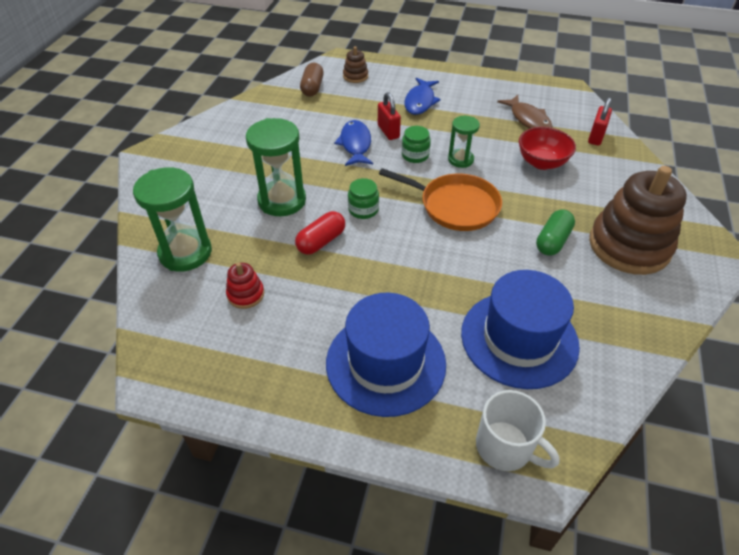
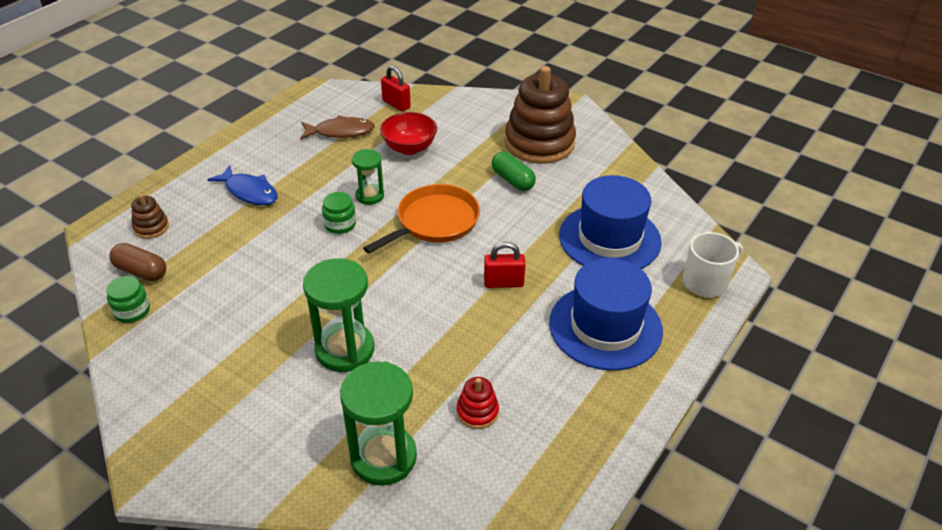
camera: 70 degrees left, 5 degrees down
red capsule [295,211,345,255] -> none
blue fish [334,120,373,166] -> none
green jar [348,178,379,219] -> green jar moved to [106,276,150,323]
red padlock [378,92,401,140] -> red padlock moved to [484,242,526,288]

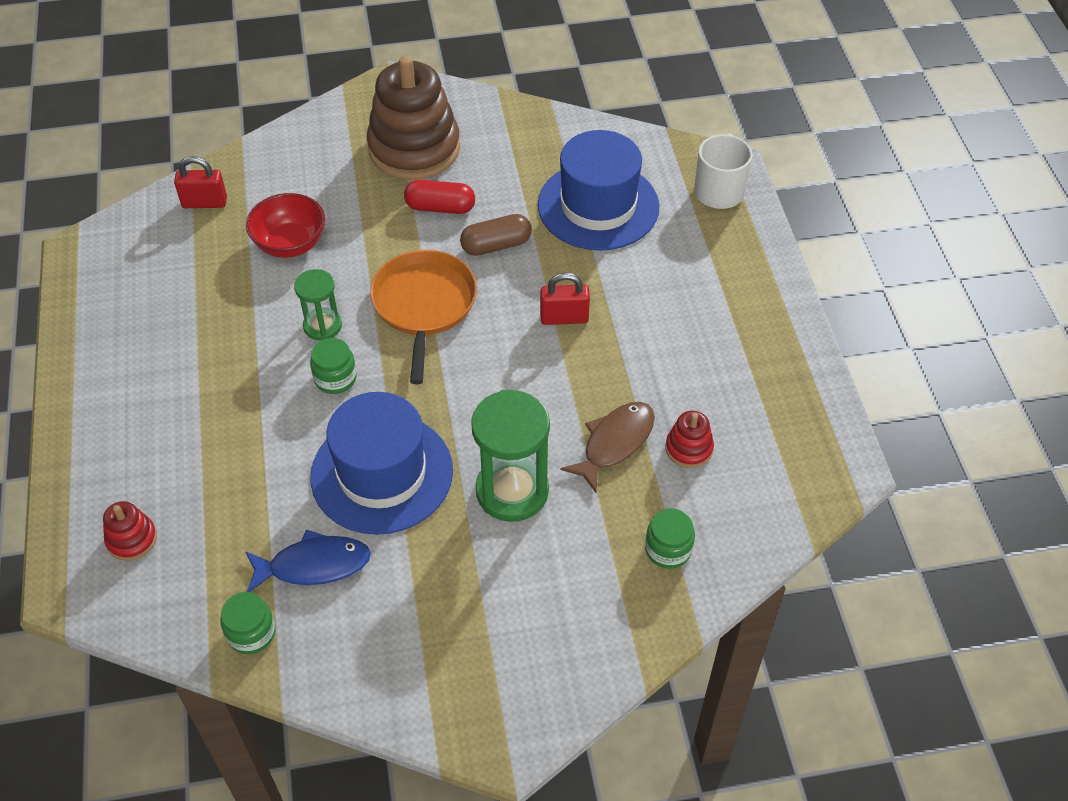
camera: 45 degrees left, 10 degrees up
brown capsule [109,243,166,281] -> brown capsule moved to [460,214,532,256]
brown stacking toy [131,194,169,239] -> red stacking toy [103,501,157,561]
blue fish [207,165,278,205] -> blue fish moved to [245,530,371,592]
brown fish [300,115,375,140] -> brown fish moved to [560,402,655,493]
green hourglass [340,361,417,486] -> green jar [645,508,695,569]
red padlock [484,242,526,288] -> red padlock turned 45 degrees clockwise [540,272,590,325]
green capsule [491,152,536,191] -> red capsule [404,180,475,214]
blue hat [549,258,663,371] -> blue hat moved to [311,392,453,535]

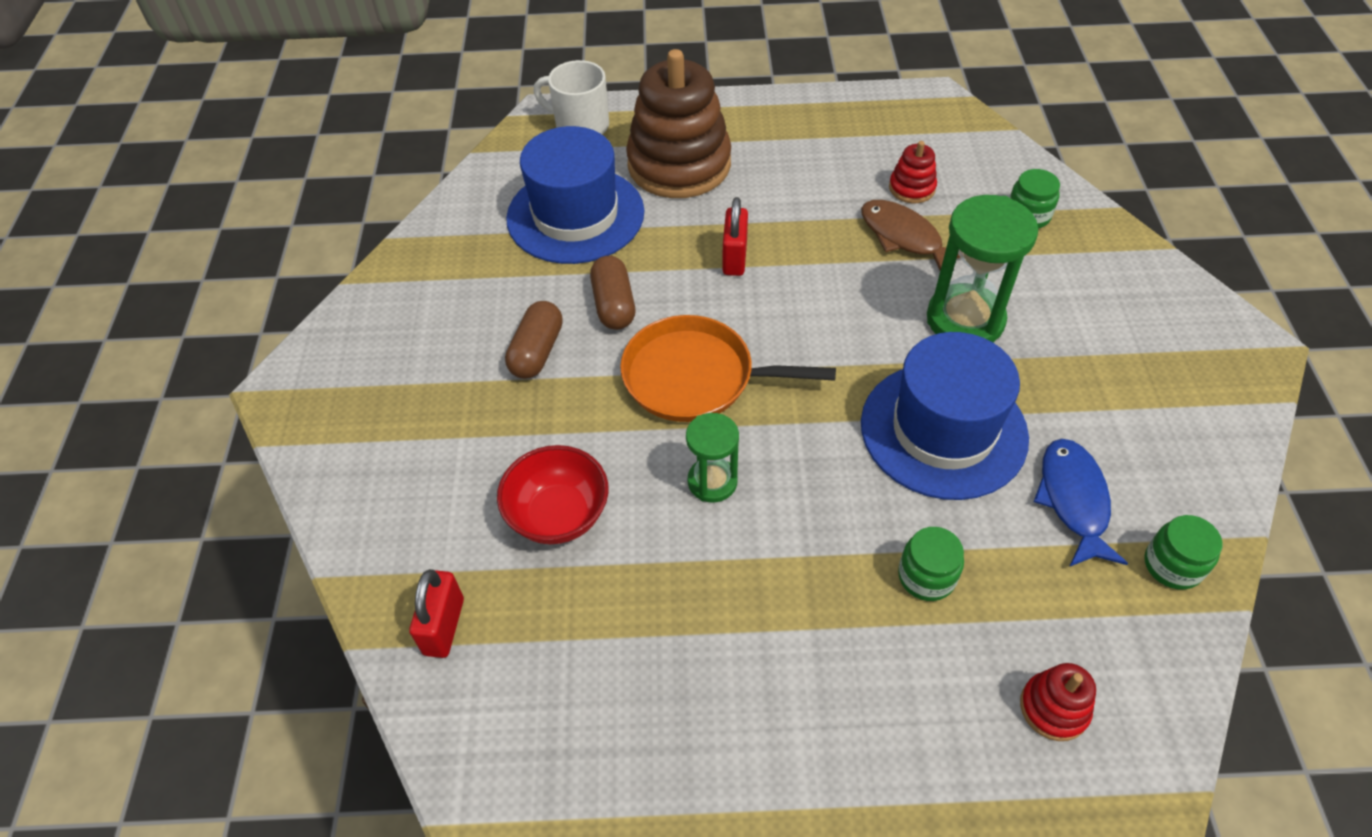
camera: 80 degrees left, 0 degrees up
green jar [310,338,357,394] -> green jar moved to [898,527,964,601]
brown stacking toy [367,55,460,180] -> brown stacking toy moved to [626,49,731,198]
red capsule [404,180,475,214] -> brown capsule [505,301,563,379]

